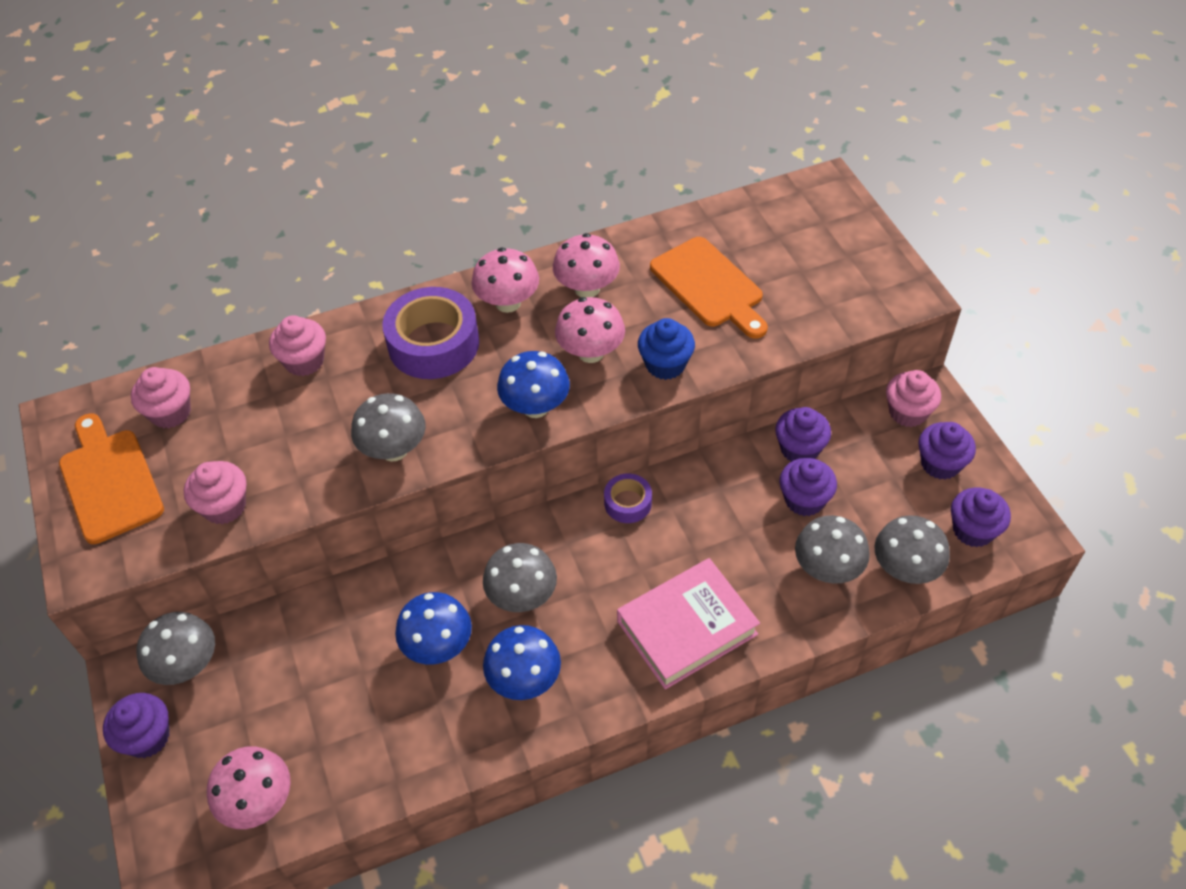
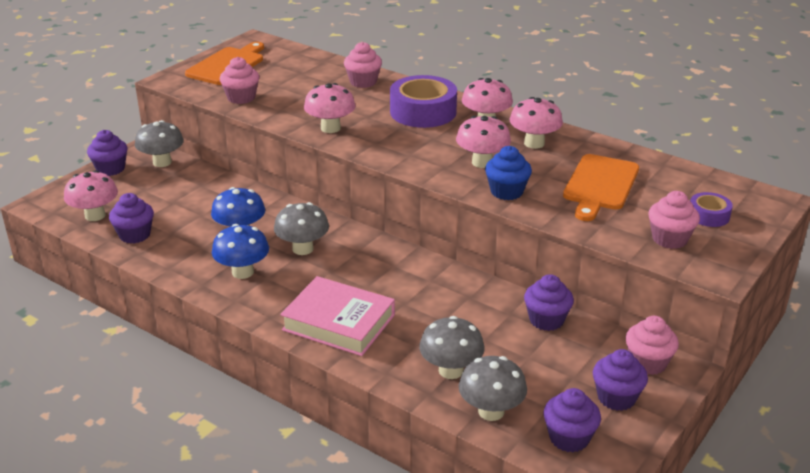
camera: 55 degrees right, 20 degrees down
pink cupcake [131,367,191,428] -> pink cupcake moved to [648,191,700,249]
grey mushroom [351,393,426,462] -> pink mushroom [304,83,356,133]
blue mushroom [497,351,570,418] -> none
purple tape [604,474,652,523] -> purple tape moved to [690,192,733,227]
purple cupcake [779,458,837,516] -> purple cupcake moved to [109,193,154,244]

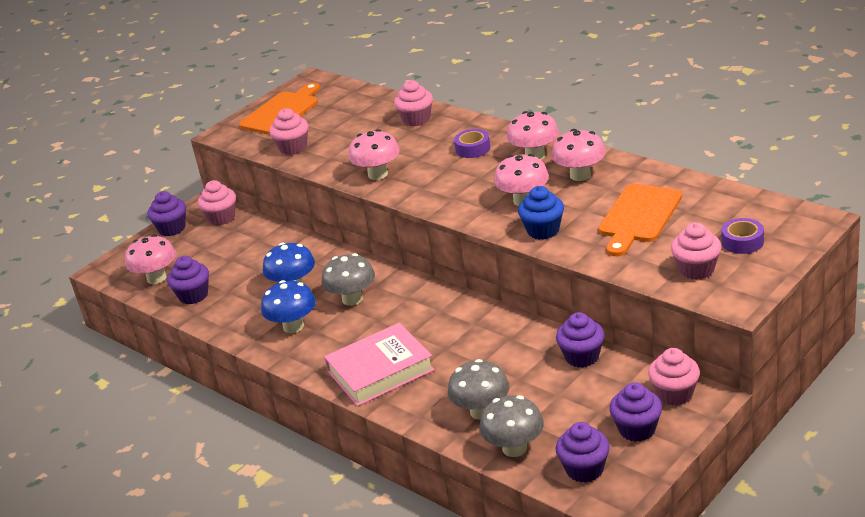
camera: 10 degrees right, 0 degrees up
grey mushroom [135,120,184,167] -> pink cupcake [198,180,236,225]
pink book [280,276,395,356] -> pink book turned 60 degrees counterclockwise [324,323,435,406]
purple tape [390,75,457,128] -> purple tape [454,129,490,158], size x0.51

